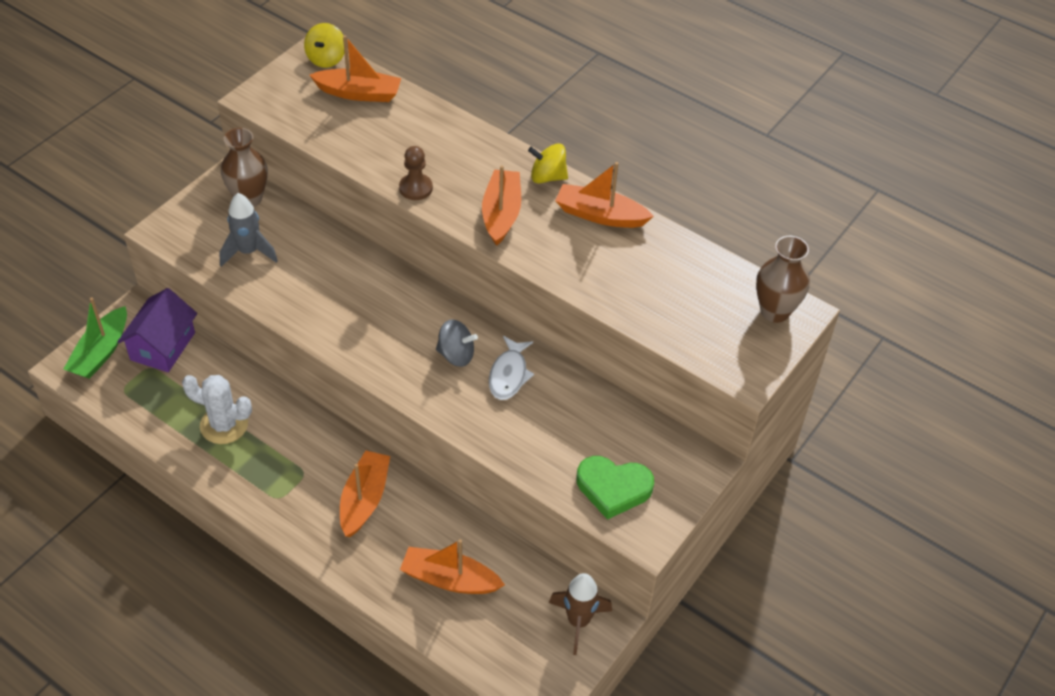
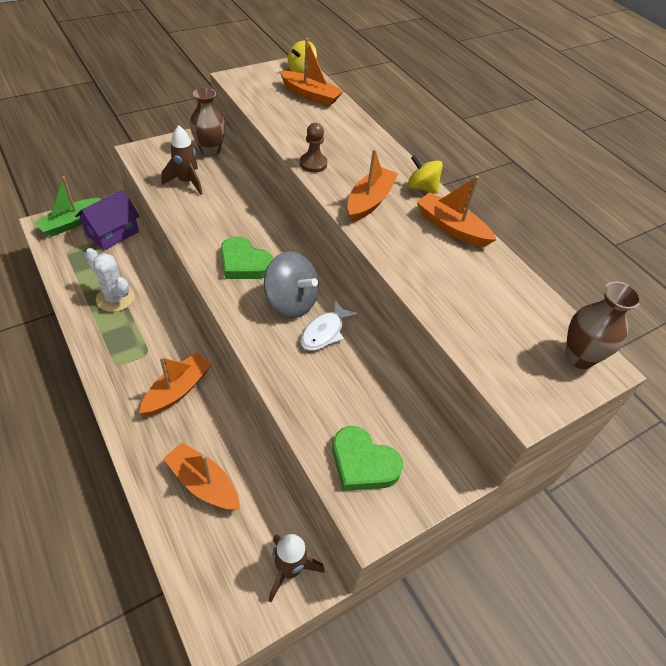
camera: 20 degrees right, 0 degrees up
grey rocket [219,193,278,267] -> brown rocket [161,126,203,195]
grey spinning top [436,319,478,367] -> grey spinning top [264,251,319,318], size x1.56
none -> green heart [221,236,274,279]

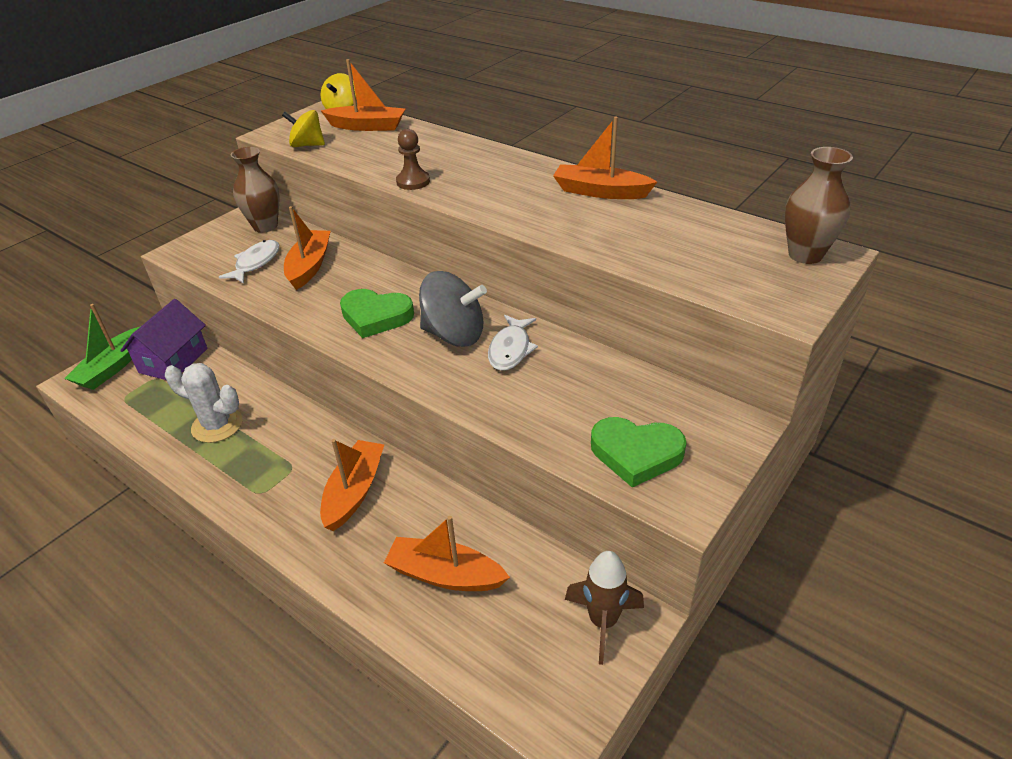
camera: 15 degrees left, 10 degrees down
brown rocket [161,126,203,195] -> white fish [219,240,279,284]
orange boat [347,149,398,222] -> orange boat moved to [284,206,331,290]
yellow spinning top [408,155,443,194] -> yellow spinning top moved to [282,110,325,147]

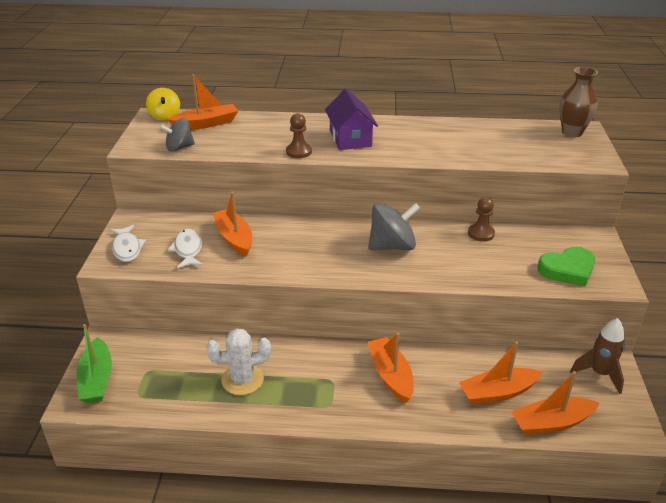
camera: 35 degrees left, 5 degrees down
purple house [120,299,208,380] -> purple house moved to [325,89,378,150]
brown vase [231,147,280,233] -> none
yellow spinning top [282,110,325,147] -> grey spinning top [160,118,195,152]
green heart [340,289,414,338] -> none
white fish [488,315,538,371] -> white fish moved to [110,225,146,262]
orange boat [553,117,657,199] -> orange boat moved to [511,371,599,435]
none -> brown pawn [468,197,495,242]

